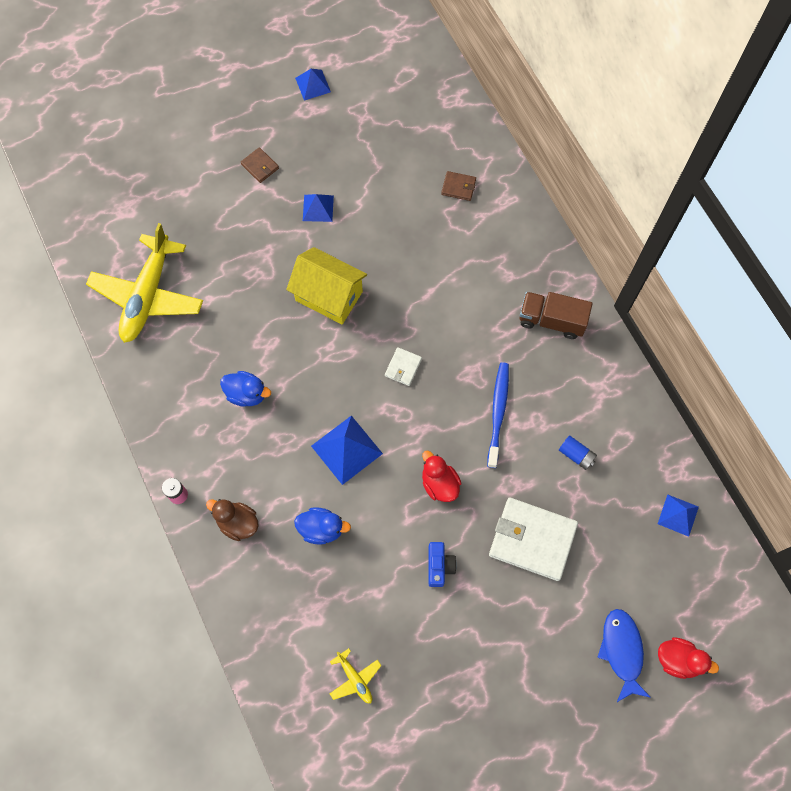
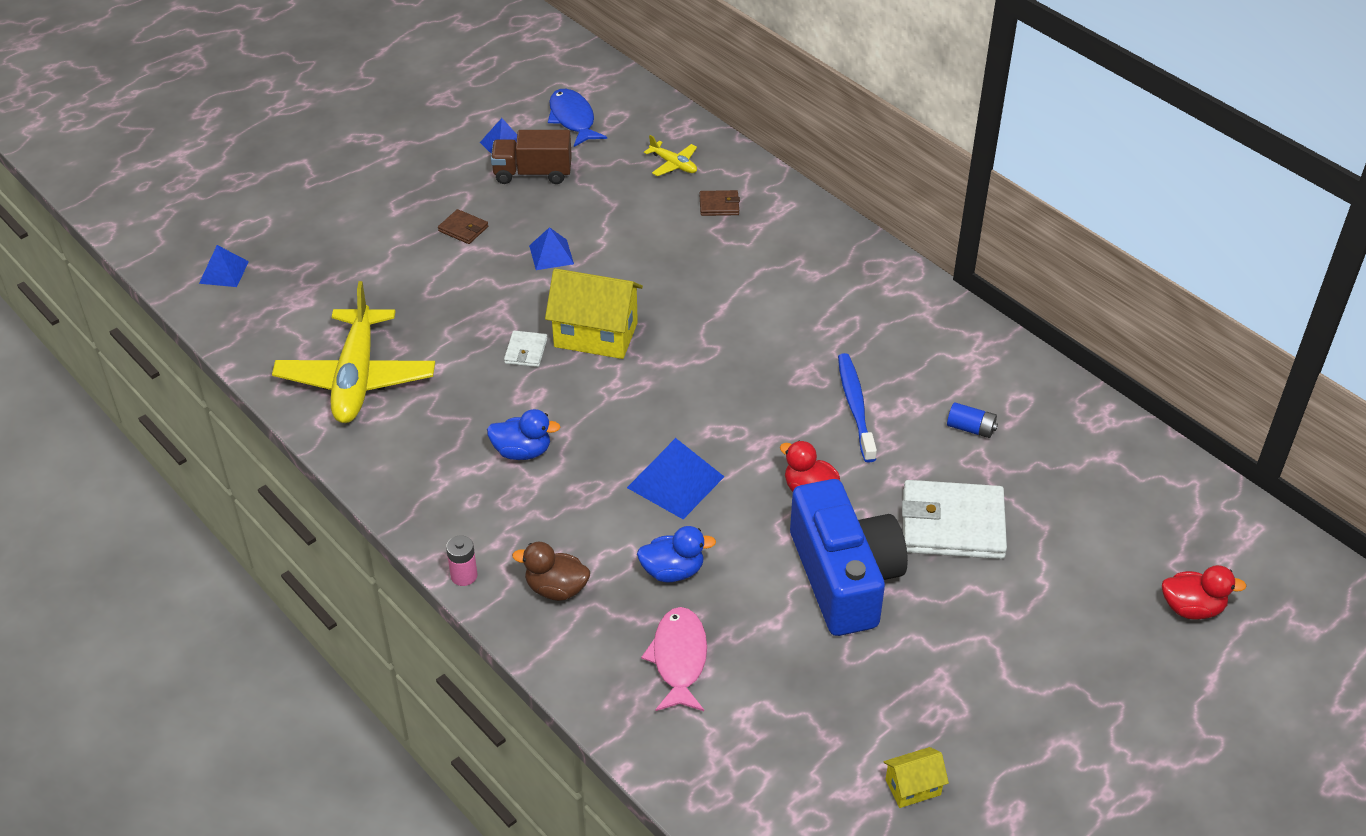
camera: 15 degrees left, 25 degrees down
yellow plane [330,648,382,703] -> yellow plane moved to [644,135,697,176]
white wallet [385,347,422,386] -> white wallet moved to [504,331,547,367]
blue camera [428,542,457,587] -> blue camera [790,479,908,636], size x2.48
brown truck [519,292,592,339] -> brown truck moved to [491,130,572,184]
blue fish [597,609,651,702] -> blue fish moved to [548,89,607,147]
blue pyramid [658,494,699,537] -> blue pyramid moved to [199,245,249,287]
none -> pink fish [641,607,707,711]
none -> yellow house [883,747,949,808]

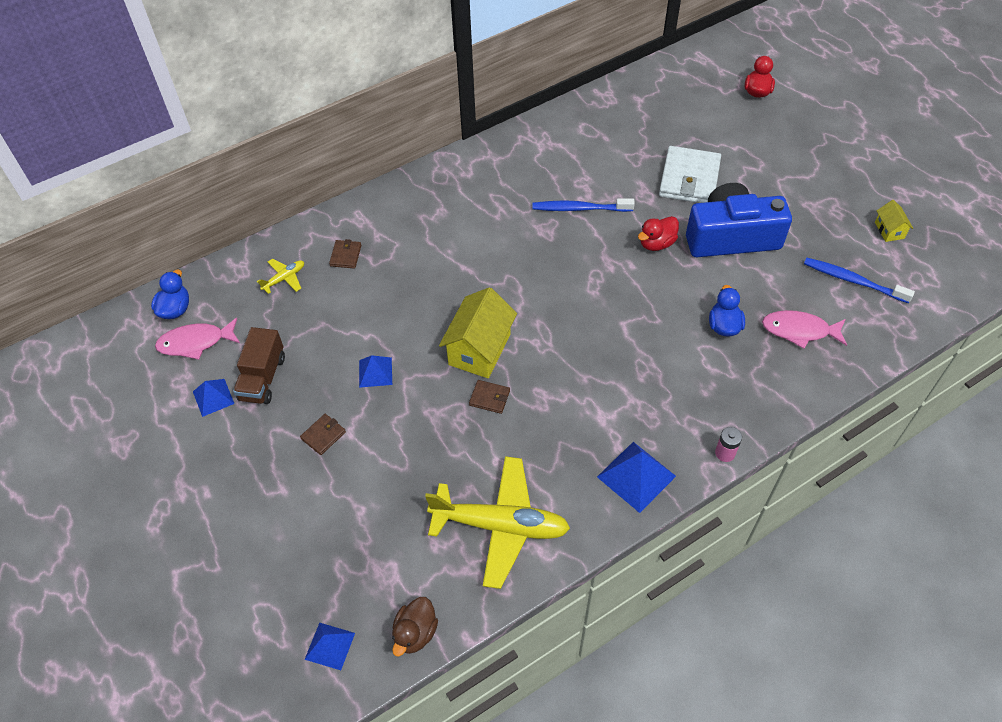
camera: 80 degrees left, 10 degrees up
blue duck [487,409,561,460] -> blue duck moved to [151,269,189,319]
white wallet [504,331,547,367] -> brown wallet [469,380,510,414]
brown duck [512,542,590,601] -> brown duck moved to [392,597,438,656]
blue fish [548,89,607,147] -> pink fish [155,318,240,360]
blue pyramid [627,438,724,519] -> blue pyramid moved to [597,442,676,513]
blue battery [947,402,998,438] -> none
none -> blue toothbrush [804,258,915,303]

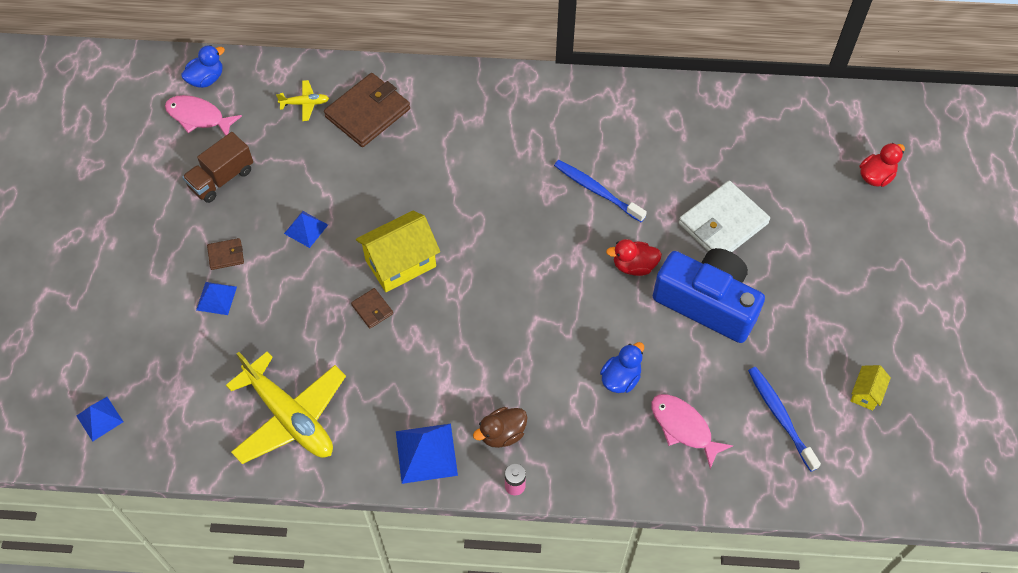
camera: 35 degrees right, 5 degrees up
blue pyramid [193,379,235,417] -> blue pyramid moved to [196,282,237,315]
brown wallet [329,239,361,269] -> brown wallet [324,73,410,147], size x2.15
brown duck [392,597,438,656] -> brown duck moved to [473,407,528,448]

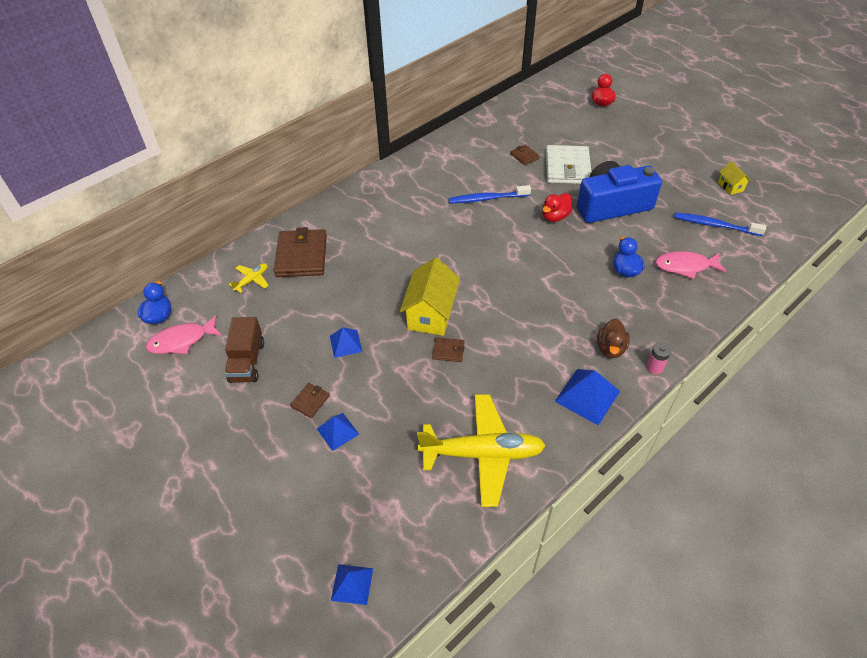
camera: 45 degrees left, 10 degrees down
none -> brown wallet [510,145,540,166]

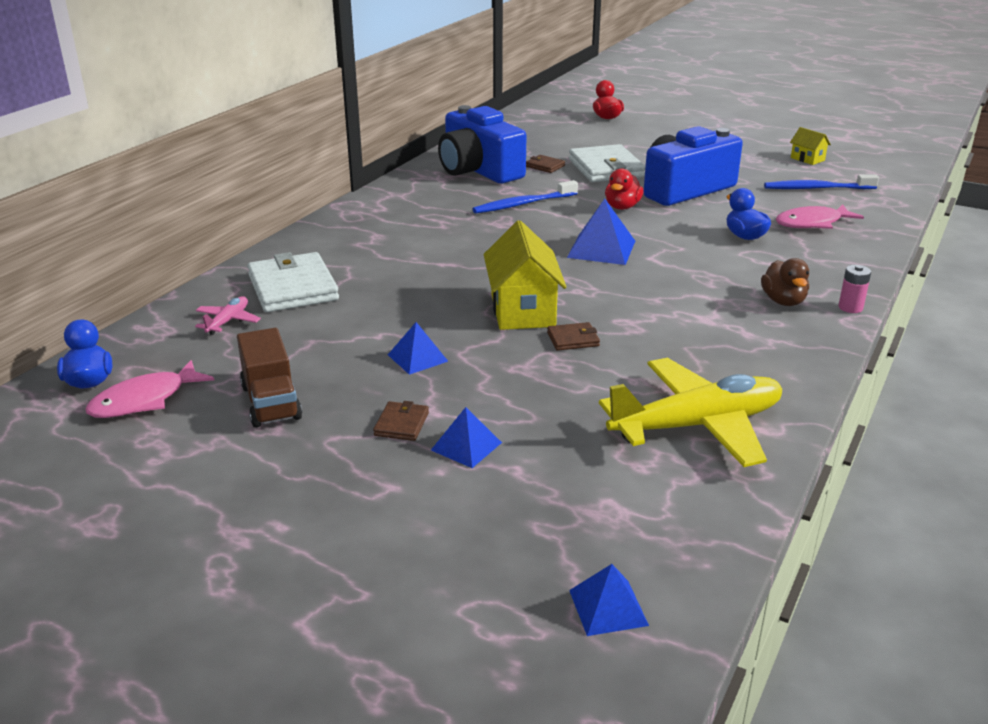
camera: 20 degrees left, 20 degrees down
yellow plane [229,263,269,293] -> pink plane [195,296,261,335]
brown wallet [274,227,327,277] -> white wallet [247,252,339,312]
blue pyramid [554,369,620,425] -> blue pyramid moved to [567,199,635,265]
none -> blue camera [438,105,527,183]

